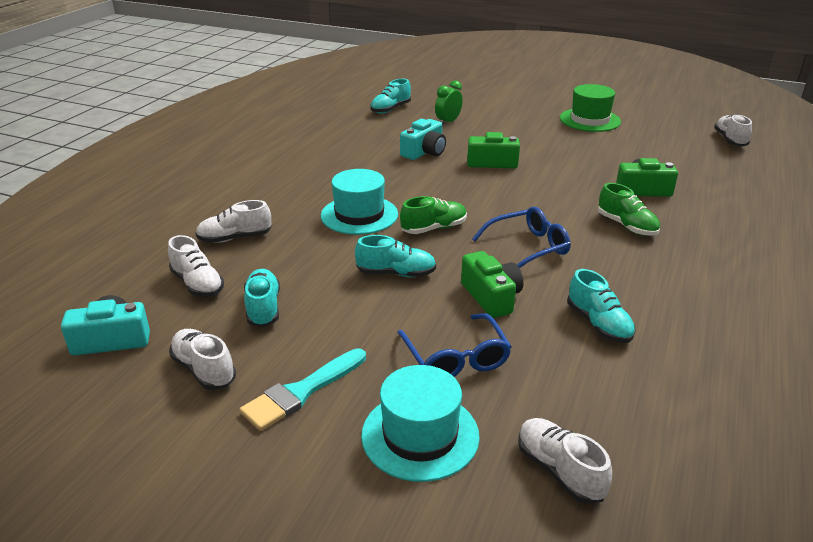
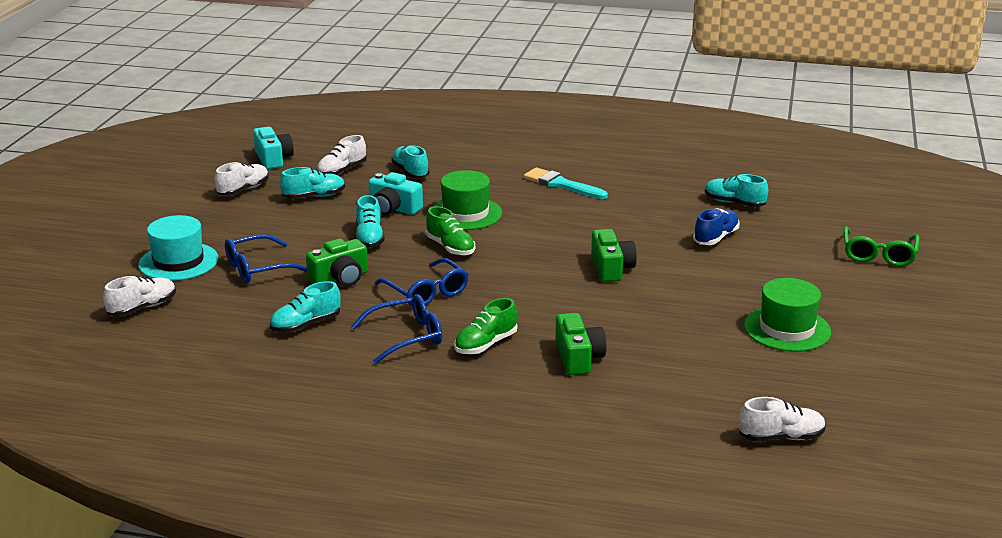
camera: 80 degrees right, 5 degrees down
white shoe [195,200,271,243] -> turquoise shoe [391,145,430,178]
turquoise brush [239,348,366,431] -> turquoise brush moved to [524,167,608,199]
turquoise hat [321,169,398,235] -> green hat [432,170,502,230]
turquoise camera [400,119,446,160] -> turquoise camera moved to [368,172,423,215]
green clock [435,80,463,125] -> blue shoe [693,208,740,245]
none -> blue glasses [351,294,442,364]
none -> green glasses [844,226,920,267]

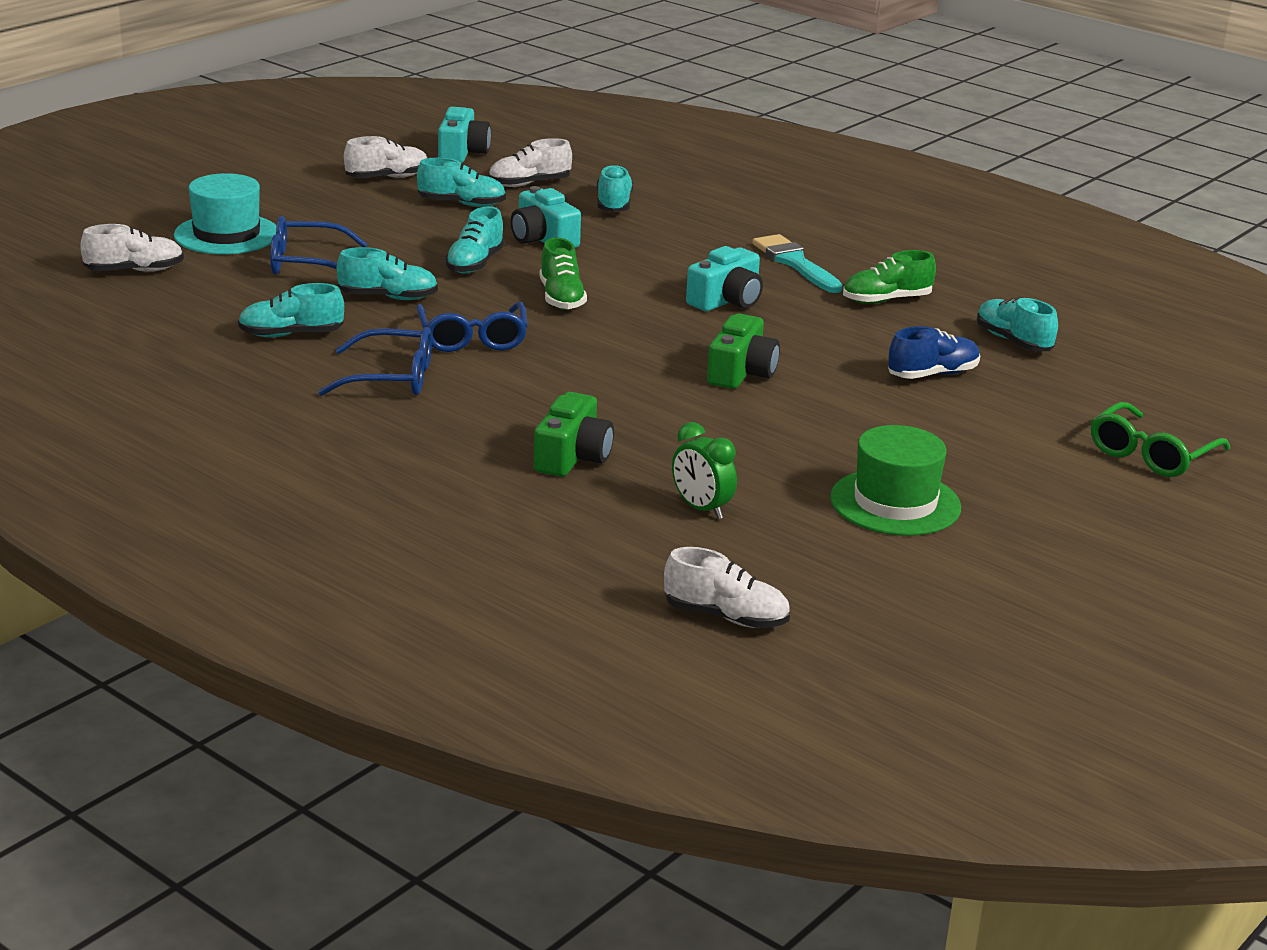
camera: 25 degrees right, 0 degrees up
green camera [306,239,368,287] -> turquoise shoe [337,247,438,300]
green hat [432,170,502,230] -> none
green shoe [454,298,517,354] -> green shoe moved to [843,250,936,304]
none -> green clock [672,422,737,519]
none -> turquoise camera [686,246,763,311]

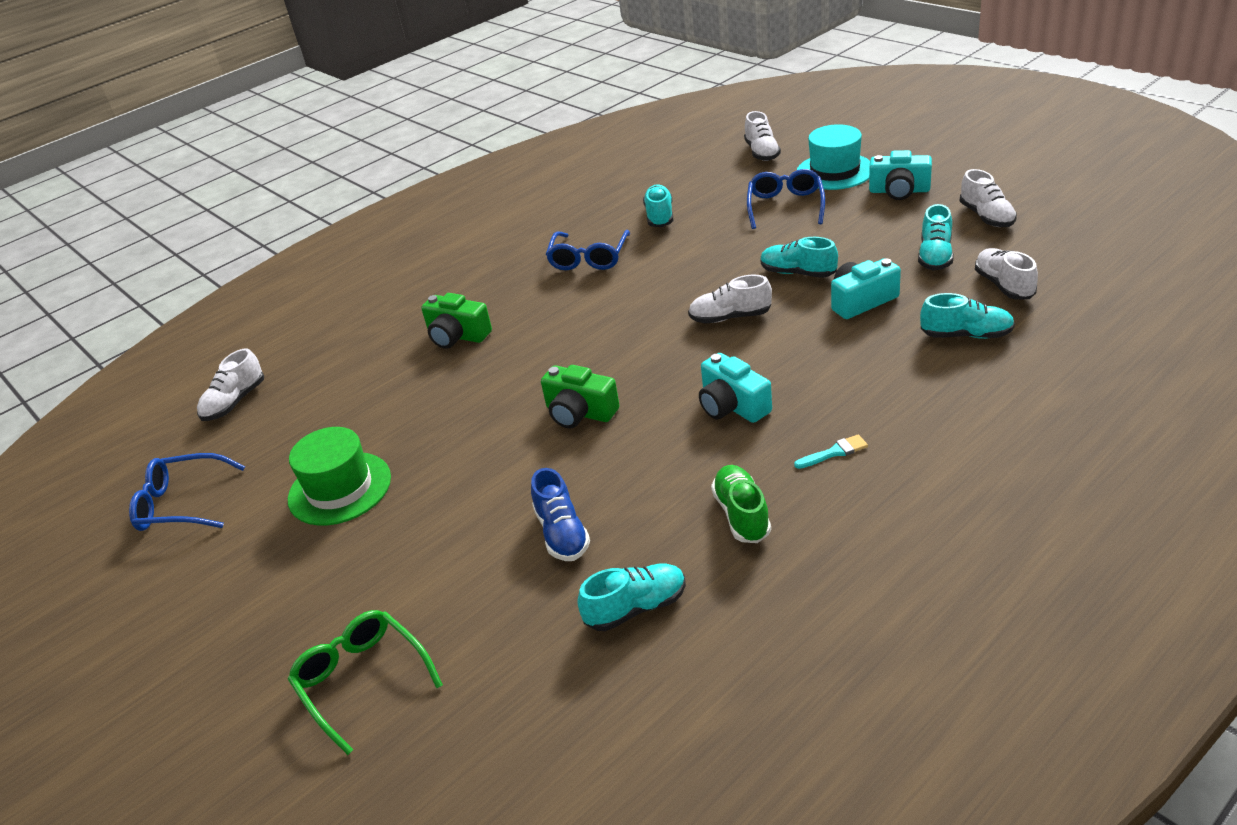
camera: 105 degrees right, 10 degrees up
turquoise shoe [337,247,438,300] -> none
blue glasses [416,302,528,352] -> blue glasses moved to [129,453,245,531]
turquoise camera [438,107,491,163] -> turquoise camera moved to [869,150,932,200]
green shoe [540,238,587,310] -> white shoe [688,275,772,324]
green clock [672,422,737,519] -> none
turquoise brush [752,234,843,293] -> turquoise brush [794,434,868,469], size x0.53

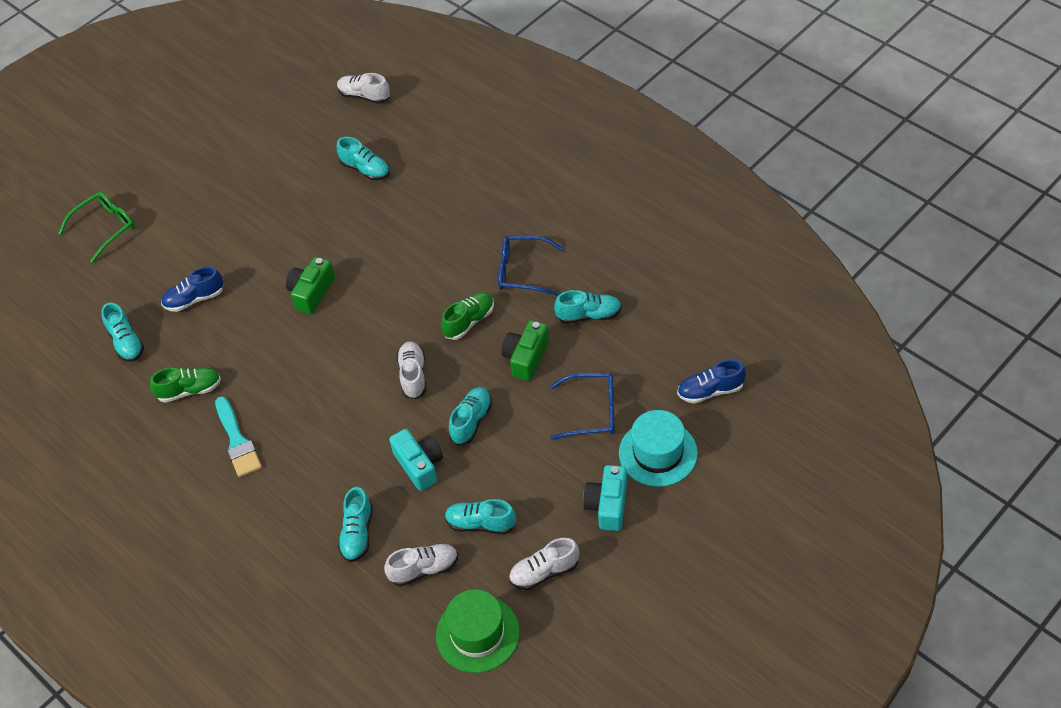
camera: 85 degrees right, 15 degrees up
blue glasses [129,453,245,531] -> none
green hat [288,427,391,526] -> green hat moved to [436,590,520,673]
green camera [421,293,492,349] -> green camera moved to [501,320,549,381]
turquoise camera [699,353,772,423] -> none
white shoe [744,111,781,161] -> blue shoe [677,359,746,404]
turquoise brush [794,434,868,469] -> turquoise brush [215,396,262,477], size x1.88
none -> turquoise shoe [337,137,390,180]
none -> green shoe [441,292,494,340]

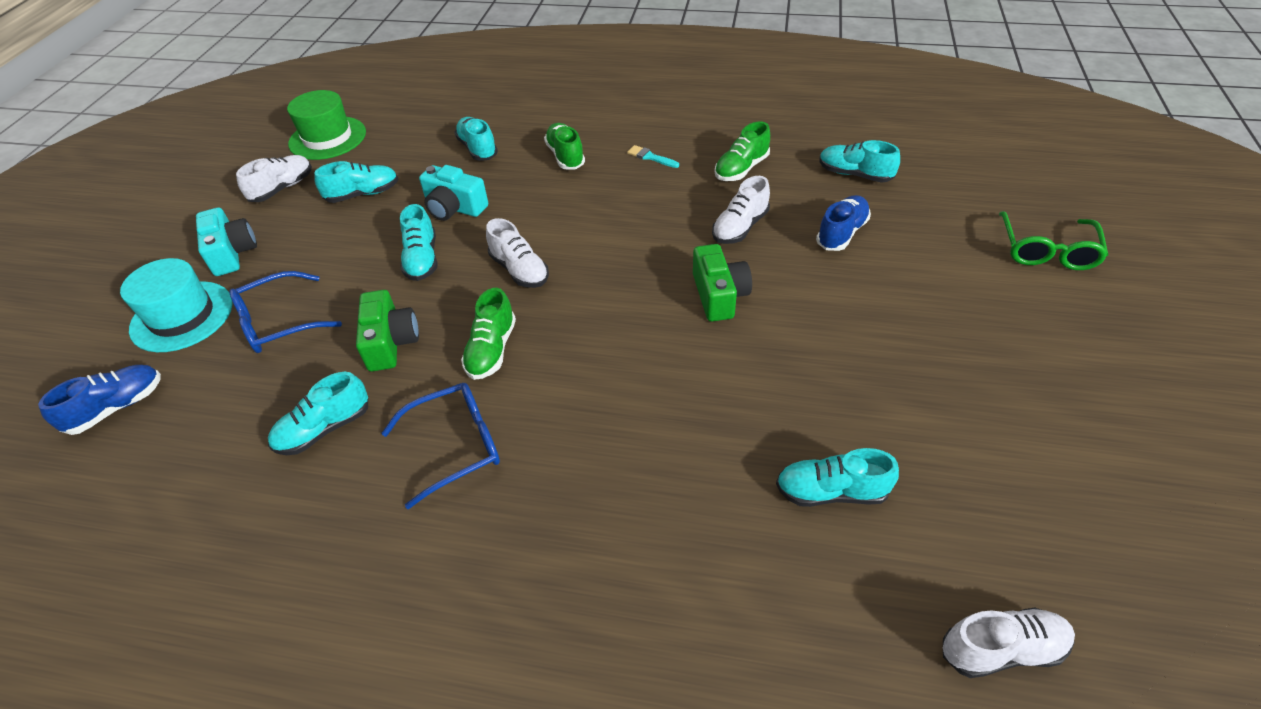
camera: 145 degrees right, 5 degrees down
turquoise brush [215,396,262,477] -> turquoise brush [627,145,679,168], size x0.53
white shoe [384,544,458,586] -> white shoe moved to [712,176,770,244]
none -> green shoe [544,123,585,170]

